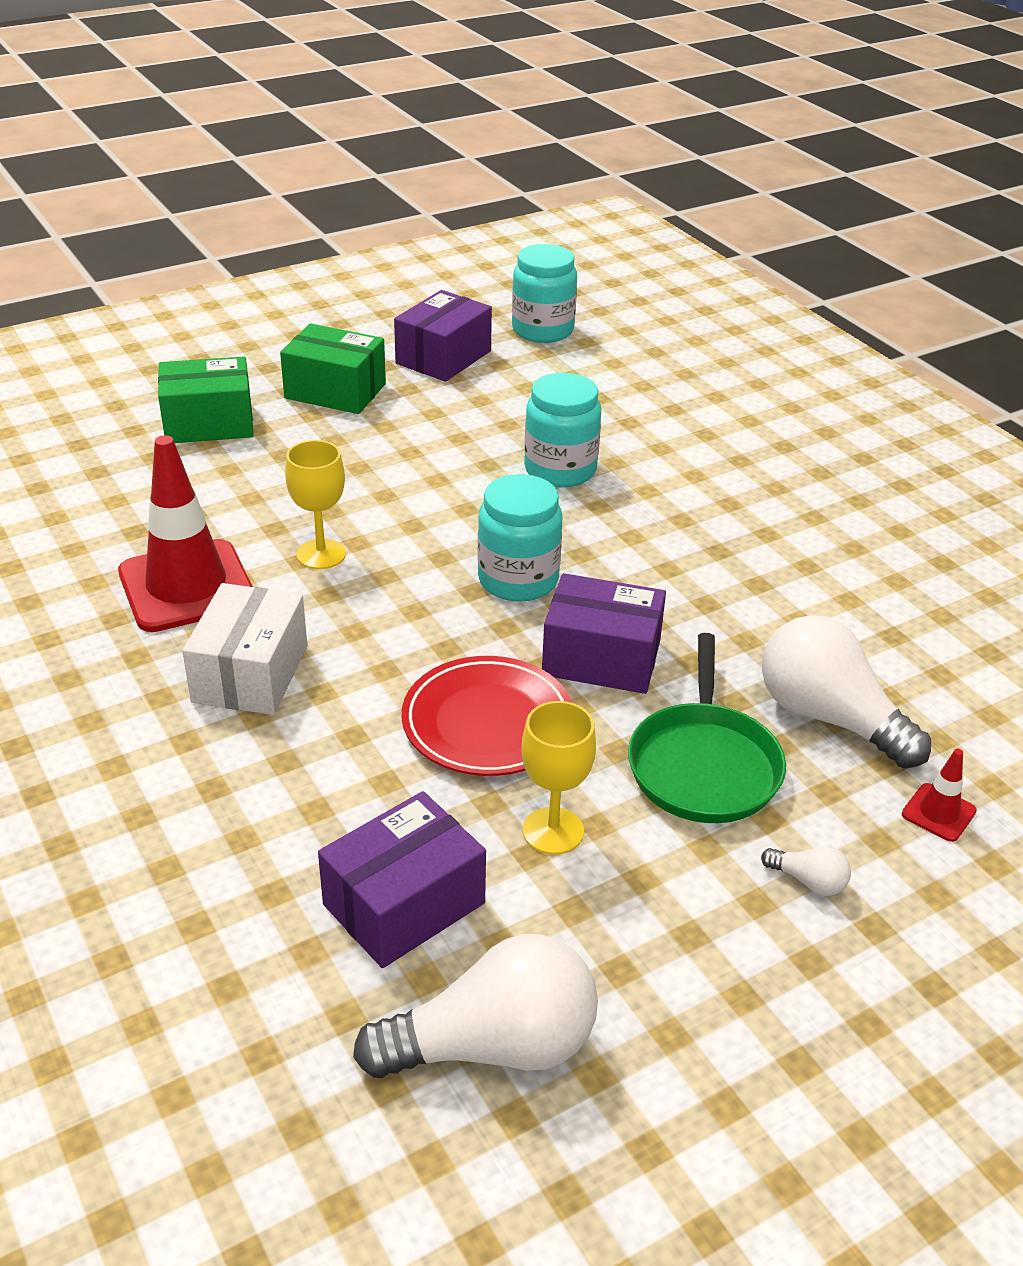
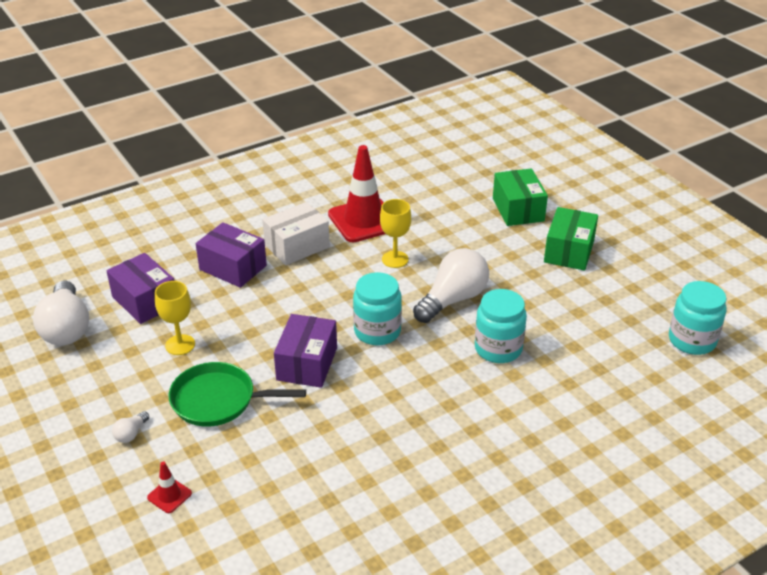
camera: 90 degrees right, 0 degrees up
white box [182,583,307,715] -> white box turned 45 degrees counterclockwise [262,202,330,265]
purple box [394,290,492,382] -> purple box moved to [196,222,267,288]
red plate [402,656,572,776] -> none
white light bulb [762,615,931,769] -> white light bulb moved to [413,248,489,323]

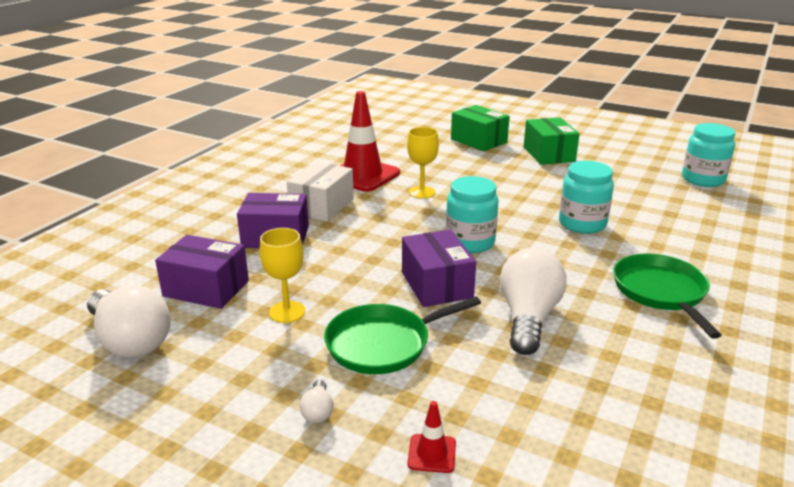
camera: 30 degrees left, 10 degrees down
white light bulb [413,248,489,323] -> white light bulb moved to [500,248,567,355]
none -> green pan [613,254,722,339]

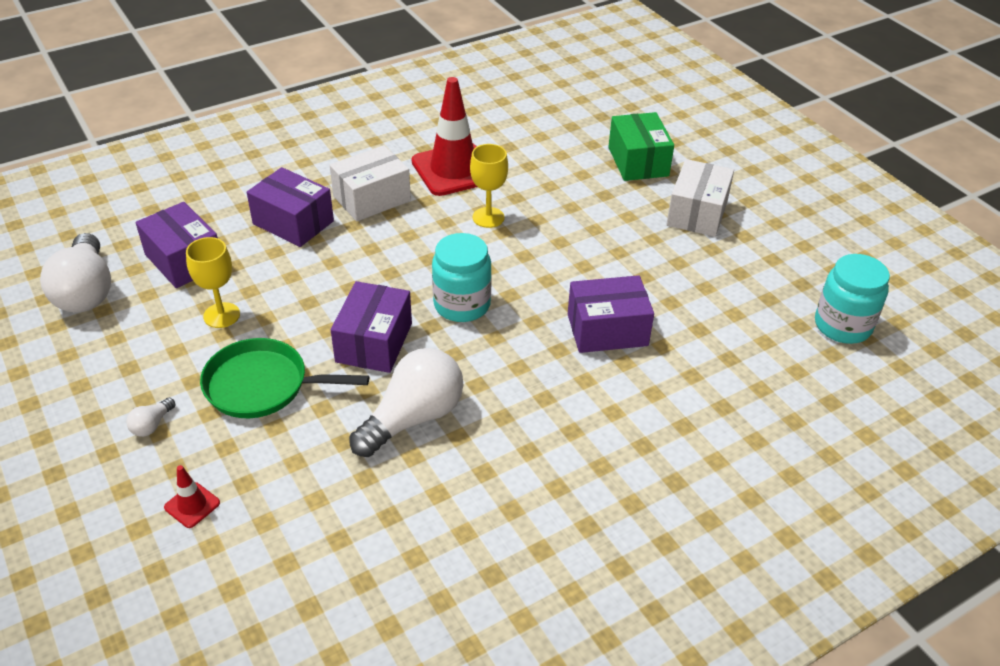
camera: 30 degrees right, 15 degrees up
green box [524,117,580,165] -> white box [666,159,734,237]
turquoise jar [559,161,614,234] -> purple box [568,275,654,353]
green pan [613,254,722,339] -> none

